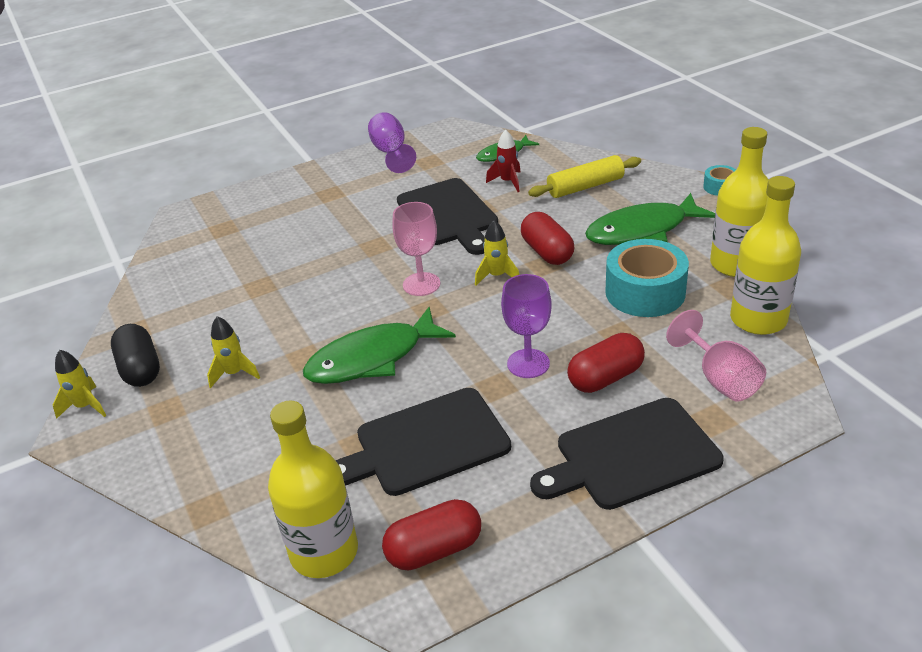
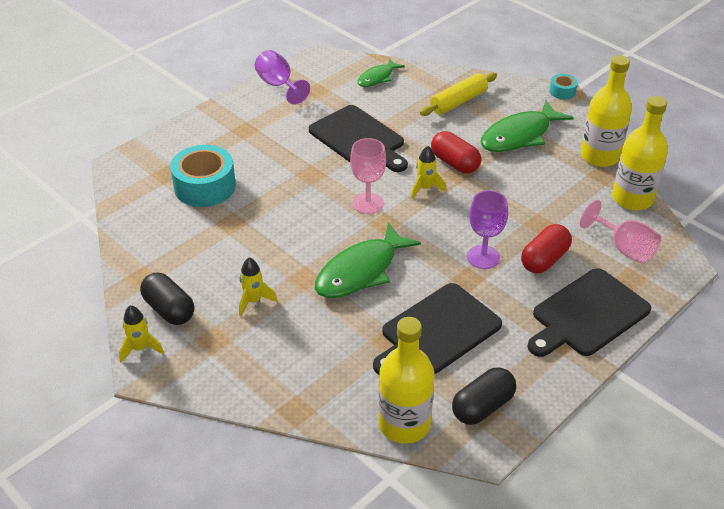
camera: 20 degrees left, 5 degrees up
red capsule [382,499,481,570] -> black capsule [452,367,516,425]
red rocket [486,130,521,192] -> none
turquoise tape [605,239,689,317] -> turquoise tape moved to [170,145,236,207]

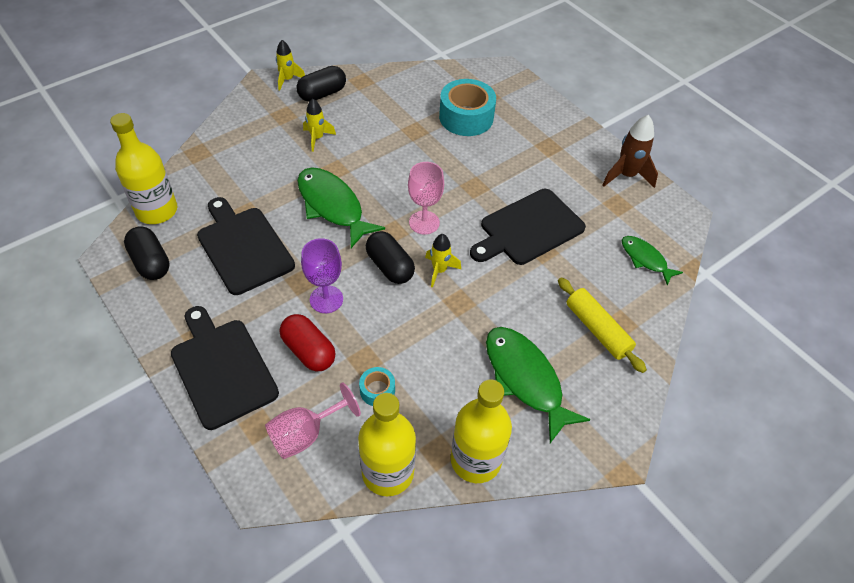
camera: 95 degrees right, 10 degrees up
purple goblet [255,50,310,105] -> brown rocket [602,115,658,188]
red capsule [431,131,481,173] -> none
turquoise tape [549,74,578,99] -> turquoise tape moved to [359,367,395,406]
none -> black capsule [366,231,415,284]

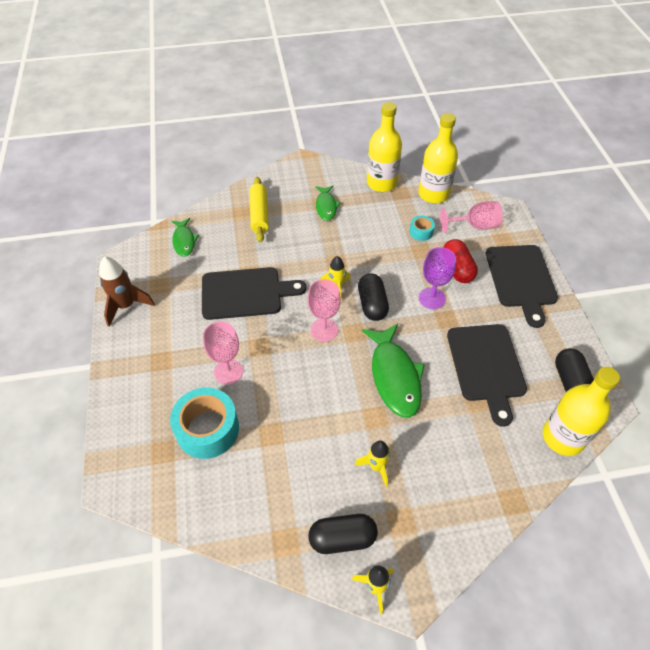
camera: 150 degrees left, 0 degrees up
green fish [486,327,591,443] -> green fish [316,186,341,221], size x0.57
none -> pink goblet [203,321,243,384]

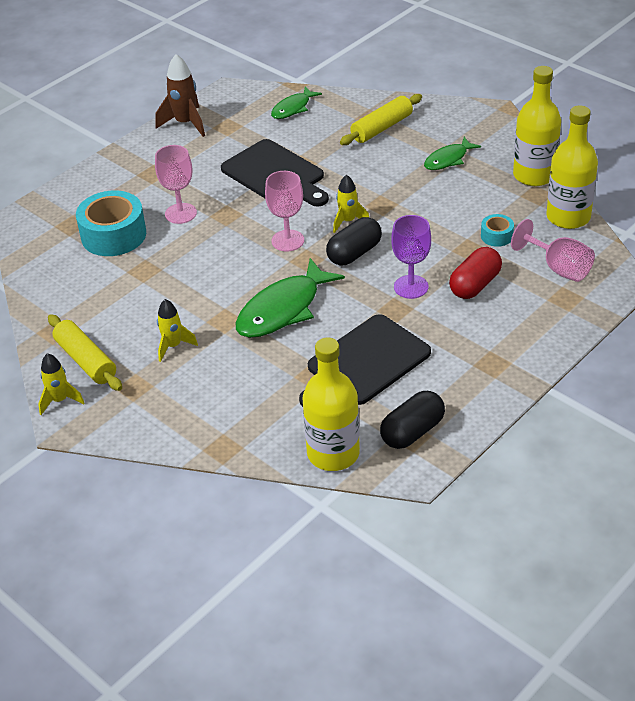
camera: 55 degrees right, 10 degrees down
black capsule [308,514,378,554] -> yellow rolling pin [48,314,122,391]
black cutting board [486,245,558,328] -> none

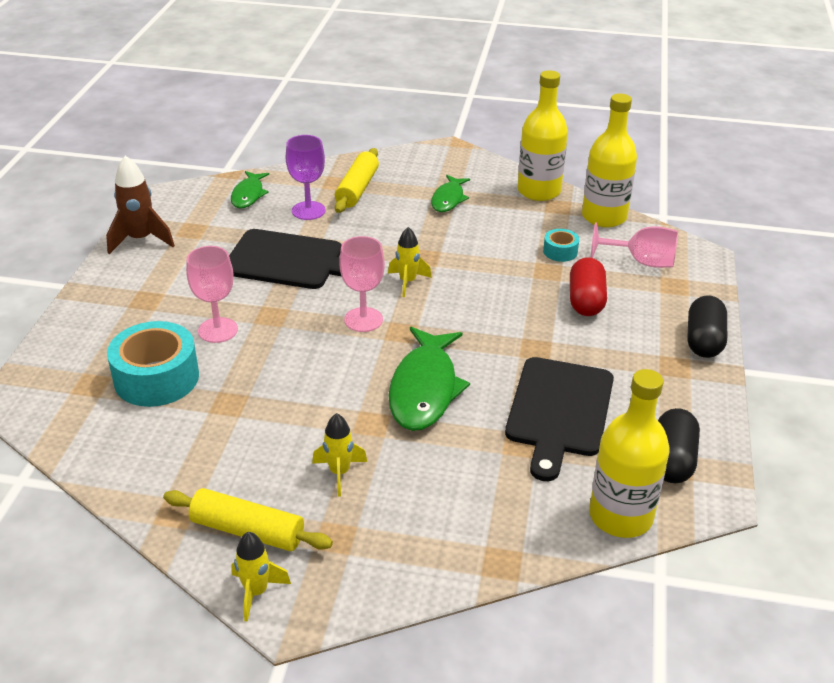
camera: 35 degrees left, 5 degrees down
black capsule [326,217,382,265] -> black capsule moved to [687,295,727,358]
purple goblet [391,215,431,299] -> purple goblet moved to [286,135,325,220]

